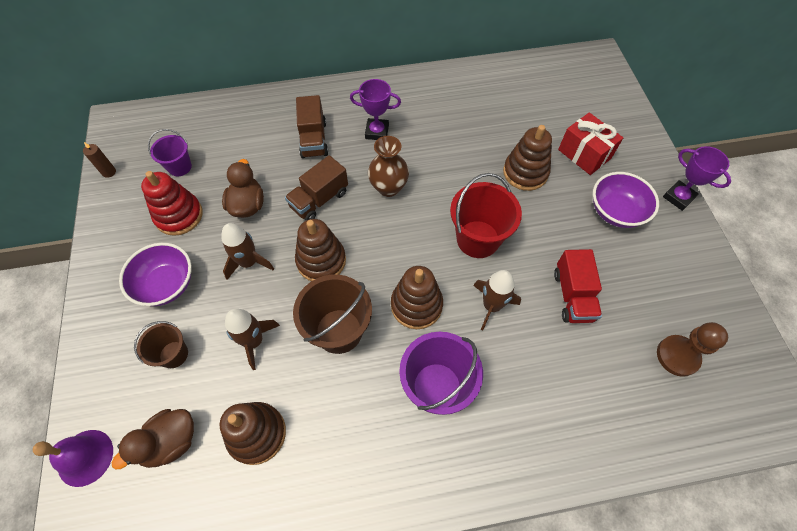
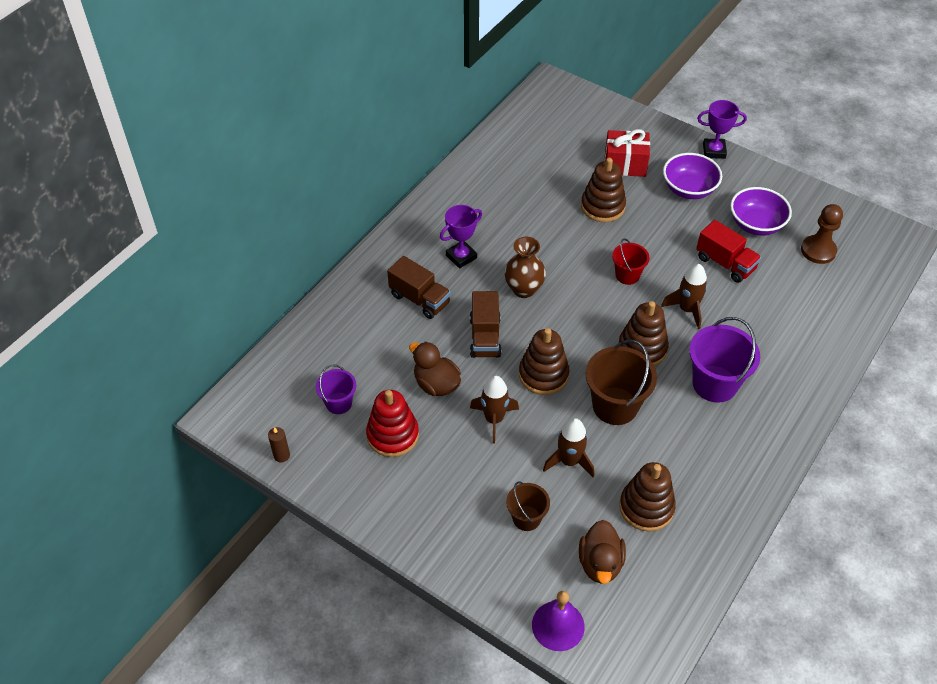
camera: 45 degrees left, 10 degrees down
purple bowl [119,243,192,306] -> purple bowl moved to [730,187,792,236]
red bucket [450,173,522,258] -> red bucket [612,239,650,285], size x0.58

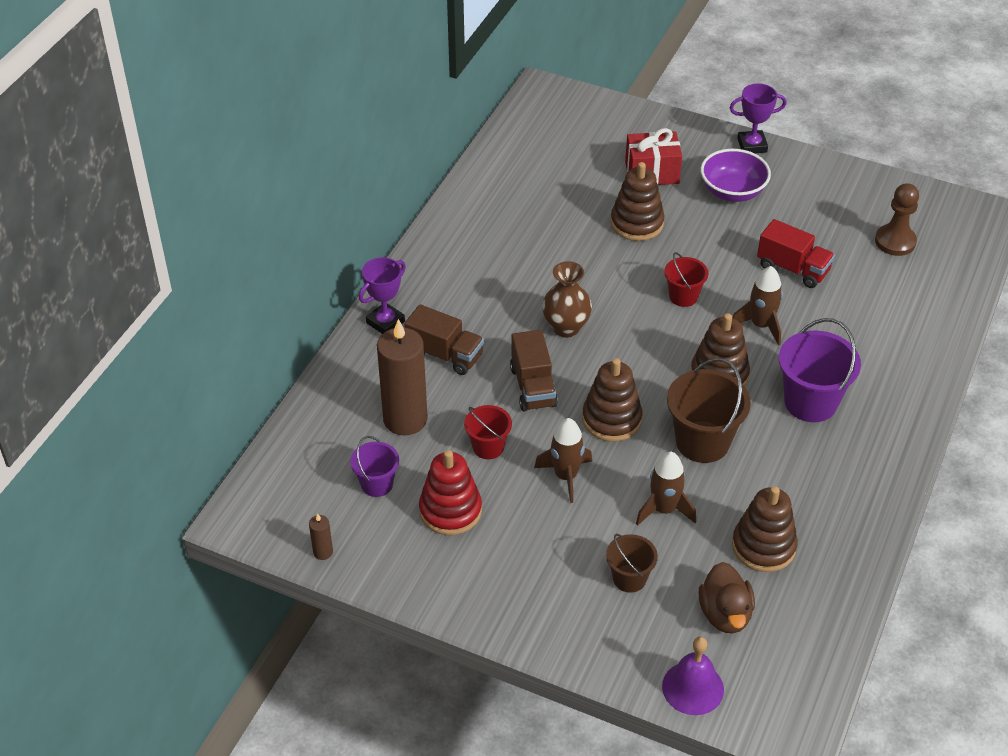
camera: 10 degrees left, 5 degrees down
brown duck [409,342,461,396] -> red bucket [464,405,512,459]
purple trophy [440,205,482,269] -> purple trophy moved to [359,257,406,334]
purple bowl [730,187,792,236] -> none
none -> brown candle [377,319,428,435]

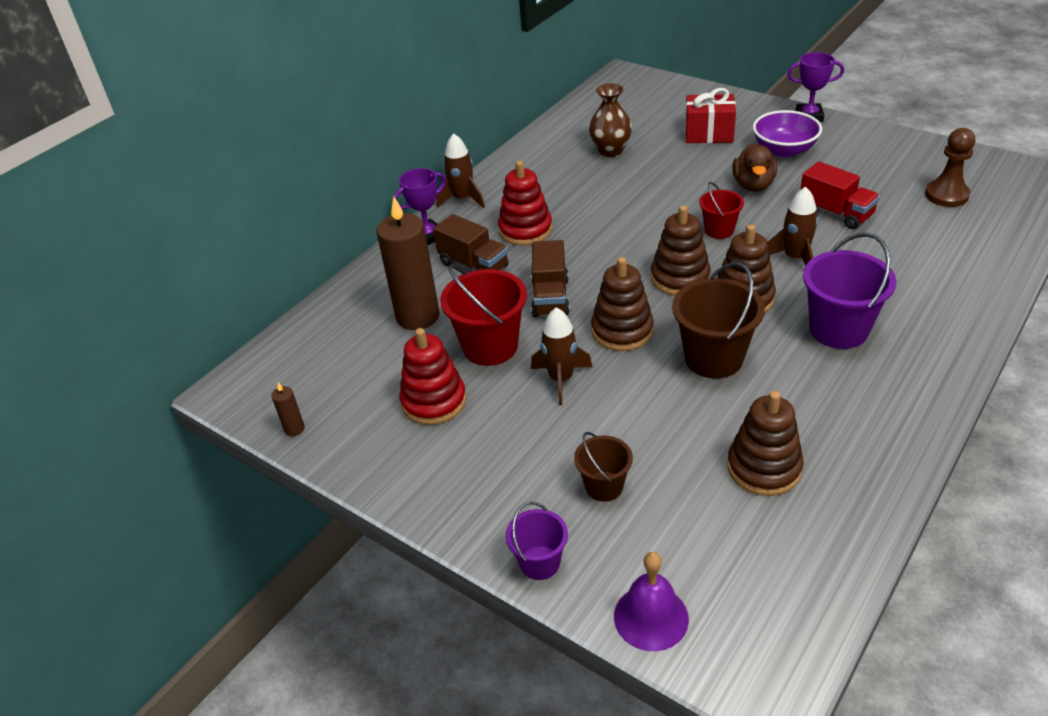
camera: 15 degrees right, 5 degrees down
purple bucket [350,436,399,497] -> purple bucket moved to [506,502,568,580]
red bucket [464,405,512,459] -> red bucket [440,264,527,366], size x1.72
brown vase [542,261,592,338] -> brown vase moved to [589,83,632,157]
brown stacking toy [611,162,665,241] -> brown stacking toy moved to [651,205,710,295]
brown rocket [636,452,696,526] -> brown rocket moved to [436,133,485,208]
brown duck [698,562,755,633] -> brown duck moved to [733,143,777,192]
none -> red stacking toy [498,161,552,246]

